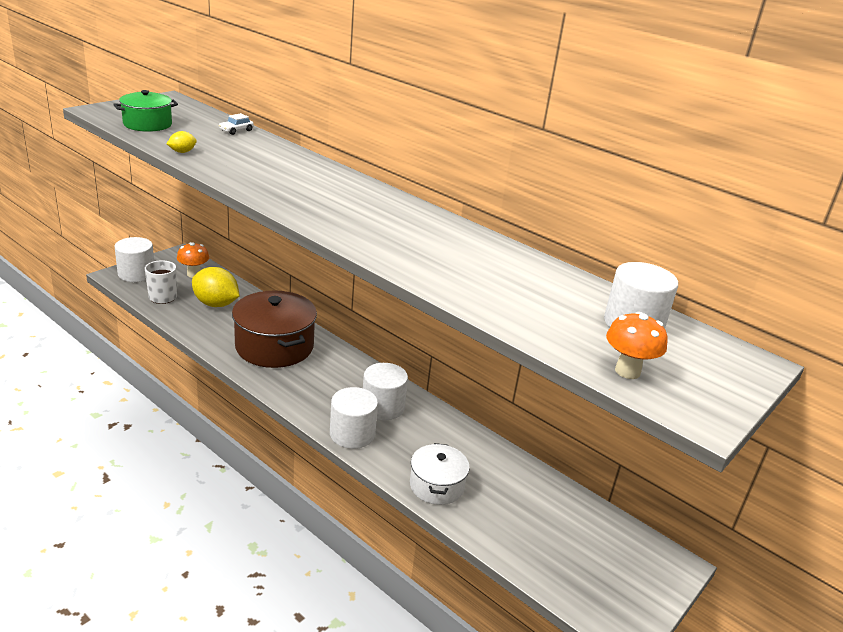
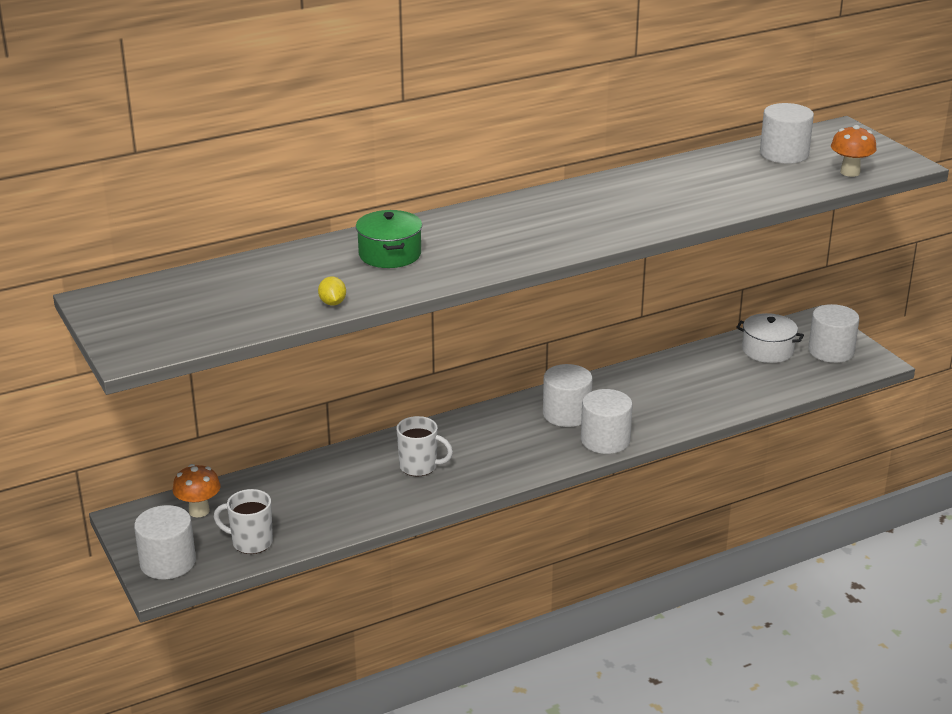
camera: 65 degrees left, 0 degrees up
green pot [113,90,178,132] -> green pot moved to [356,210,422,268]
yellow lemon [192,267,239,307] -> none
white car [219,113,254,135] -> none
brown pot [232,291,317,368] -> white mug [396,416,453,477]
white pot [410,443,470,505] -> white pot moved to [736,313,804,363]
none -> white cylinder [808,304,859,363]

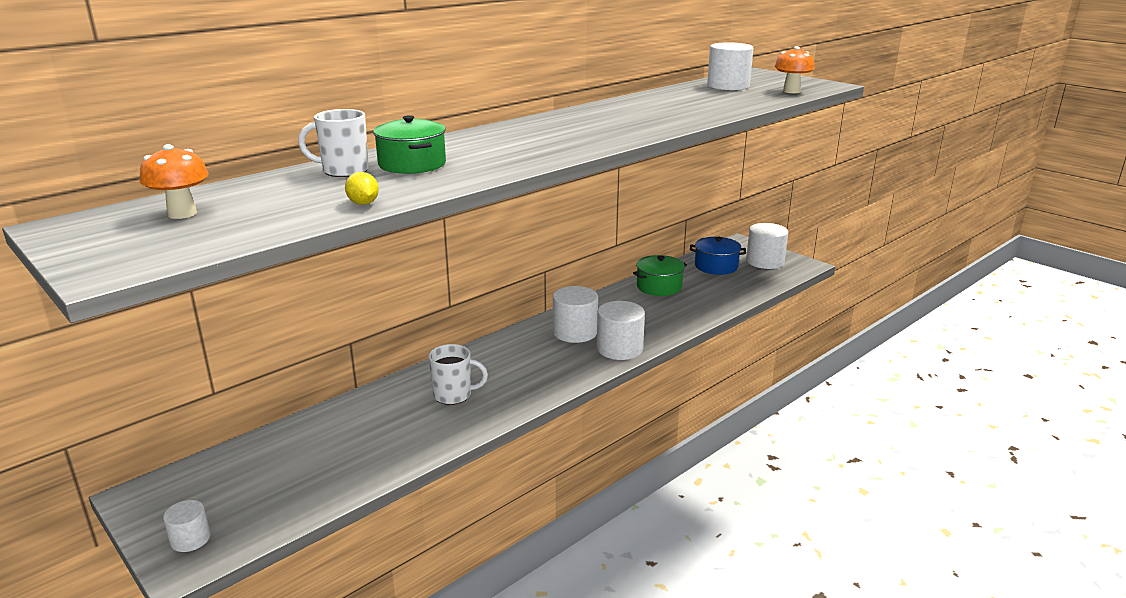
camera: 15 degrees left, 5 degrees down
white cylinder [134,505,196,579] -> white cylinder [163,500,211,552], size x0.57
orange mushroom [173,464,221,517] -> orange mushroom moved to [140,144,209,219]
white mug [214,489,273,554] -> white mug moved to [298,109,369,177]
white pot [736,313,804,363] -> blue pot [690,237,746,275]
none -> green pot [633,255,687,296]

